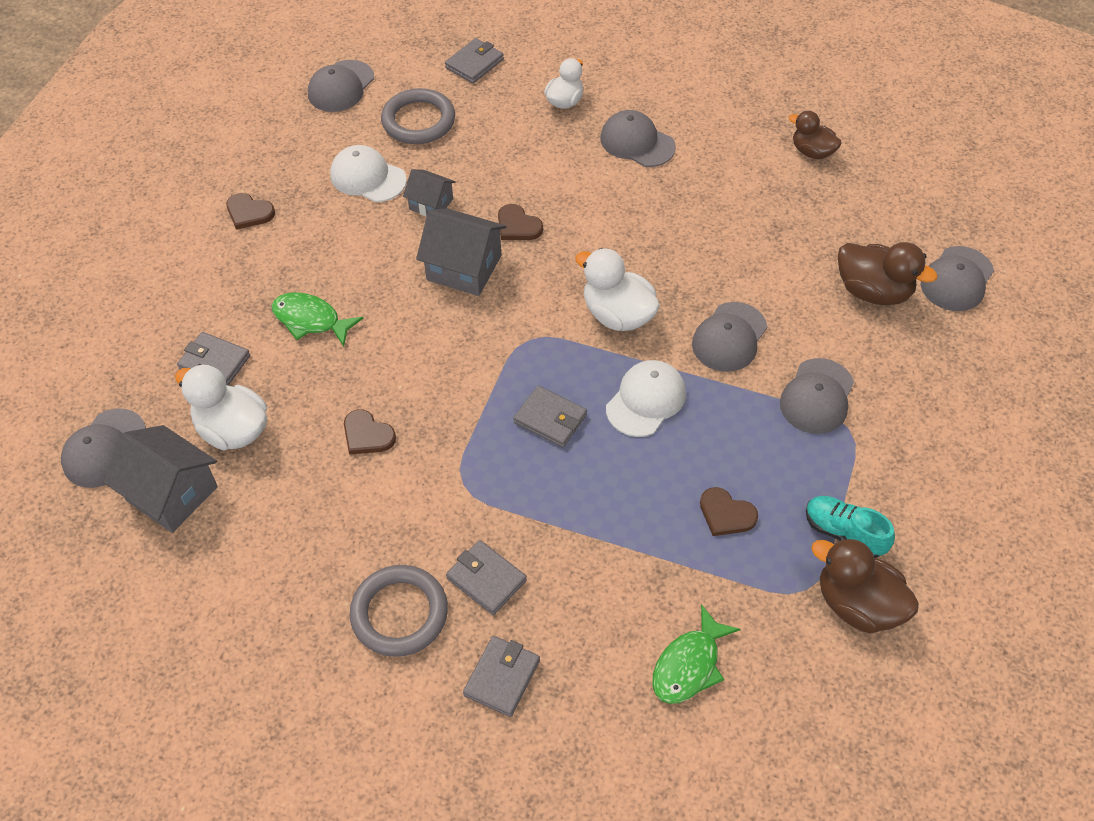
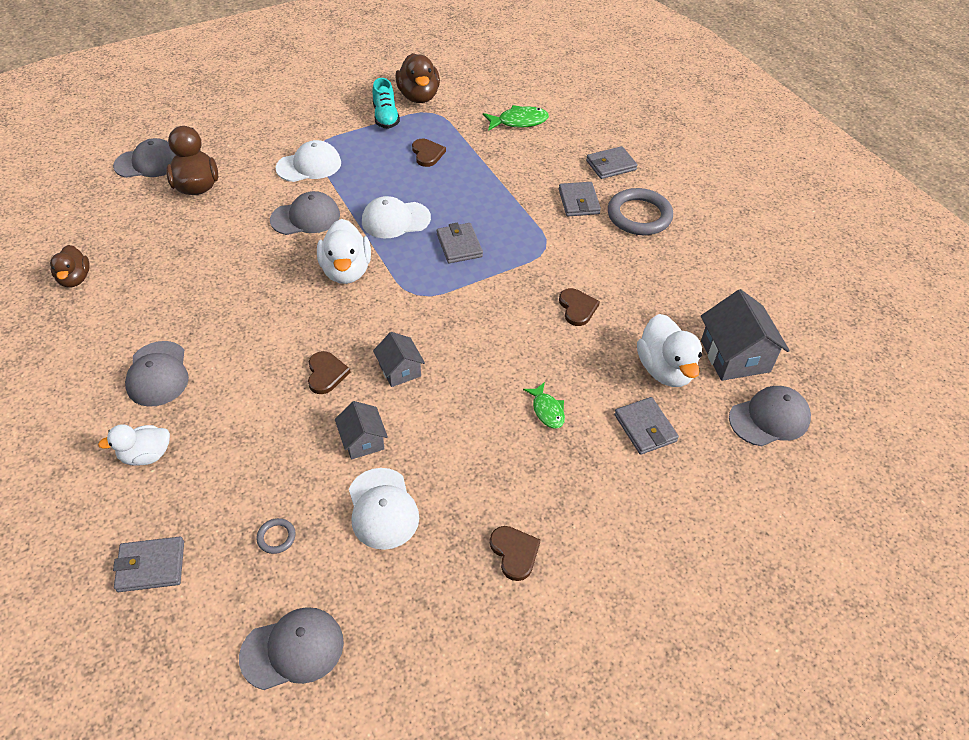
camera: 140 degrees left, 5 degrees down
green fish [271,292,364,347] -> green fish [523,382,565,429], size x0.65
grey ring [381,88,455,144] -> grey ring [256,518,296,554], size x0.43
grey house [416,208,506,296] -> grey house [373,332,425,387], size x0.59
grey cap [780,358,854,434] -> white cap [276,140,341,182]

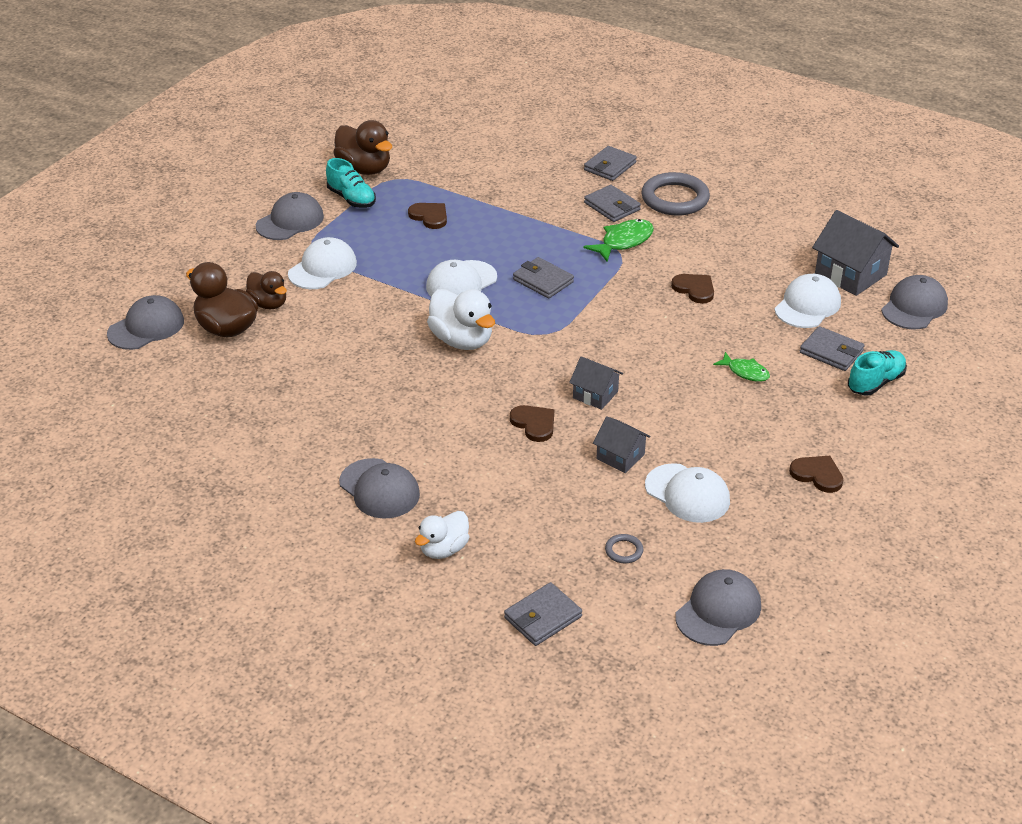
camera: 30 degrees left, 10 degrees down
brown duck [50,245,90,287] -> brown duck moved to [246,271,287,309]
grey cap [270,191,340,235] -> grey cap moved to [256,192,324,240]
green fish [483,105,549,131] -> green fish moved to [583,219,654,262]
white duck [637,314,702,387] -> white cap [774,274,841,328]
none -> turquoise shoe [848,350,907,395]

